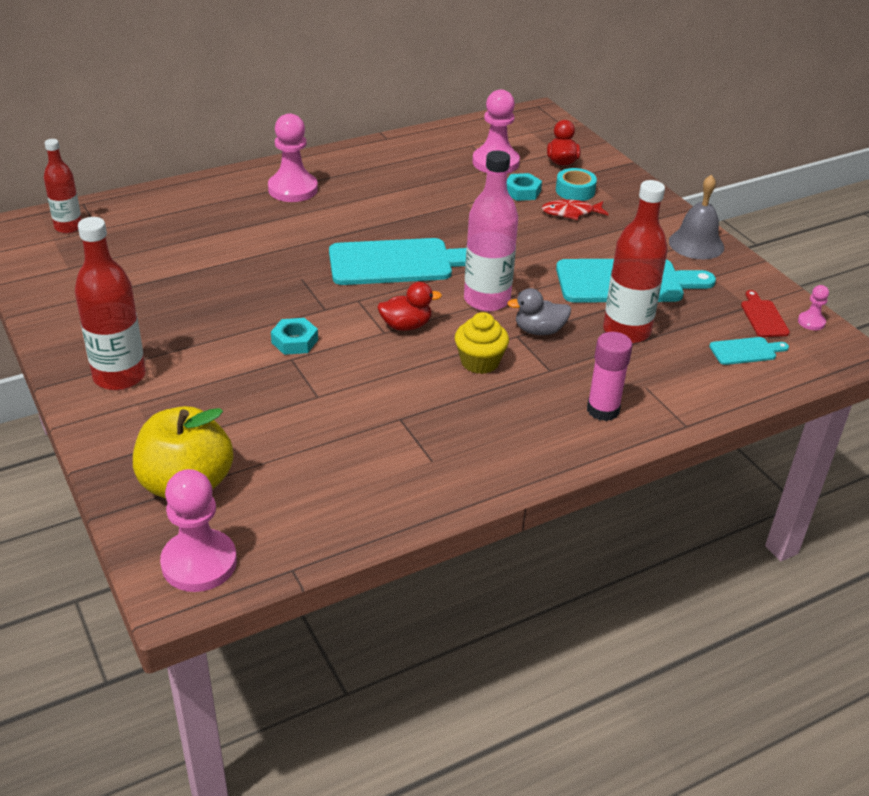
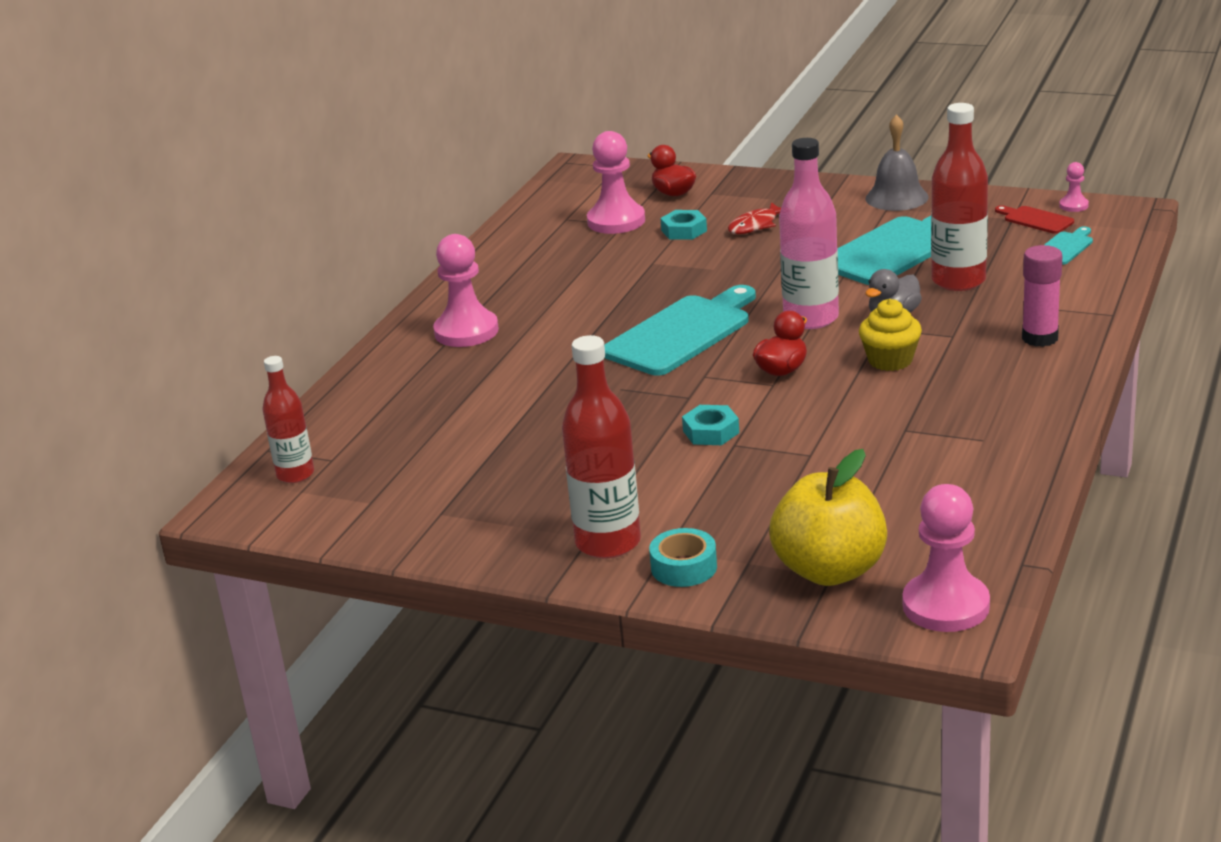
camera: 35 degrees left, 10 degrees down
turquoise tape [556,168,597,201] -> turquoise tape moved to [649,528,717,587]

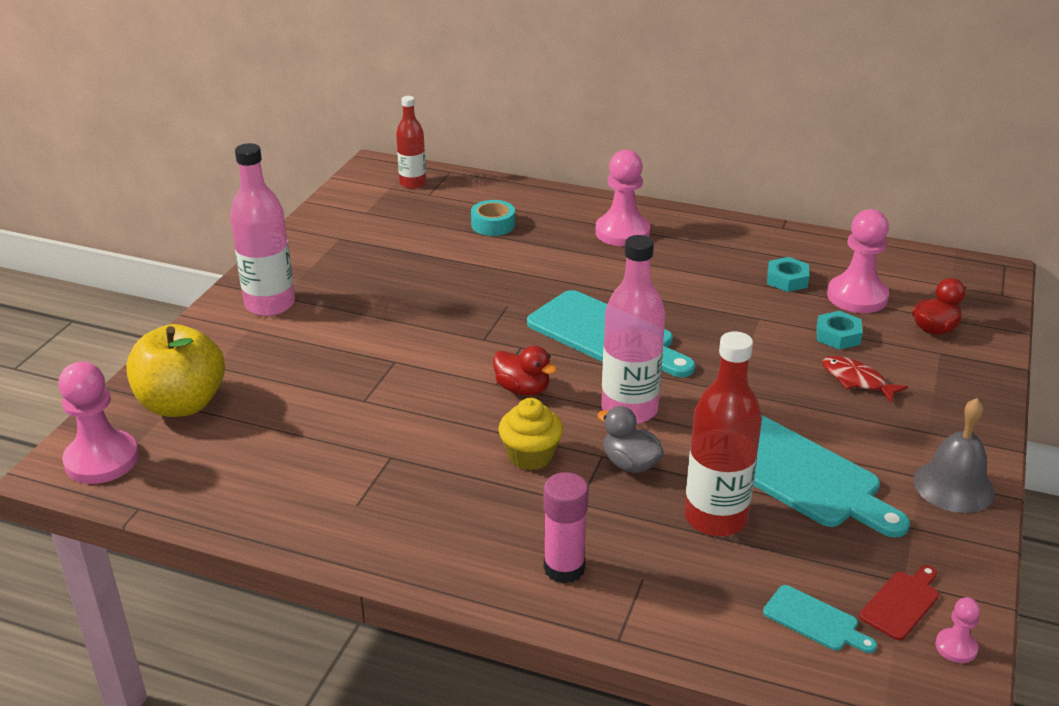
camera: 85 degrees right, 5 degrees up
red bottle [562,335,641,558] -> pink bottle [230,143,295,316]
turquoise tape [649,528,717,587] -> turquoise tape moved to [471,200,515,236]
turquoise nut [682,405,739,445] -> turquoise nut moved to [767,257,809,292]

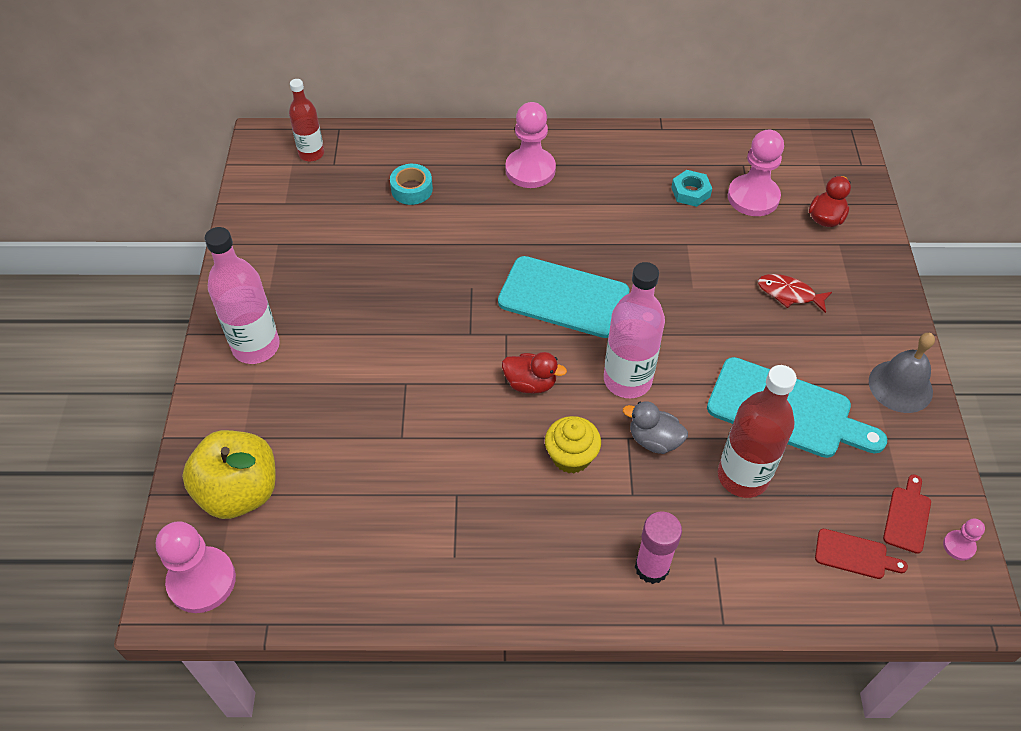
camera: 20 degrees left, 20 degrees up
turquoise cutting board [763,585,877,653] -> red cutting board [815,529,908,579]
turquoise nut [816,311,863,350] -> none

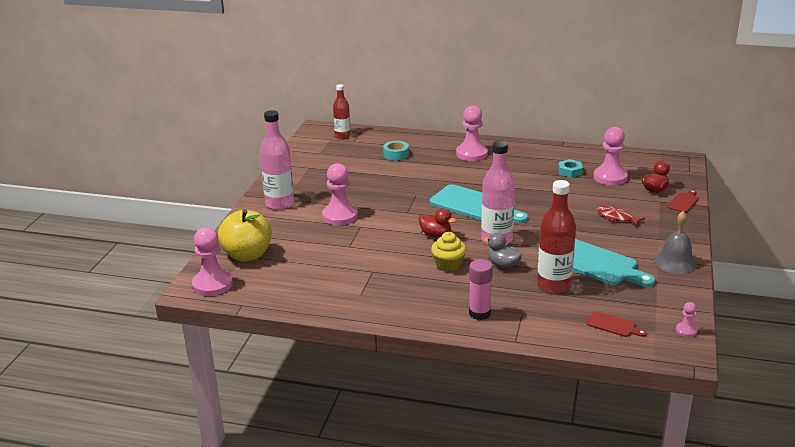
camera: 15 degrees right, 25 degrees down
red cutting board [883,474,931,554] -> red cutting board moved to [667,190,699,213]
none -> pink pawn [322,163,358,225]

